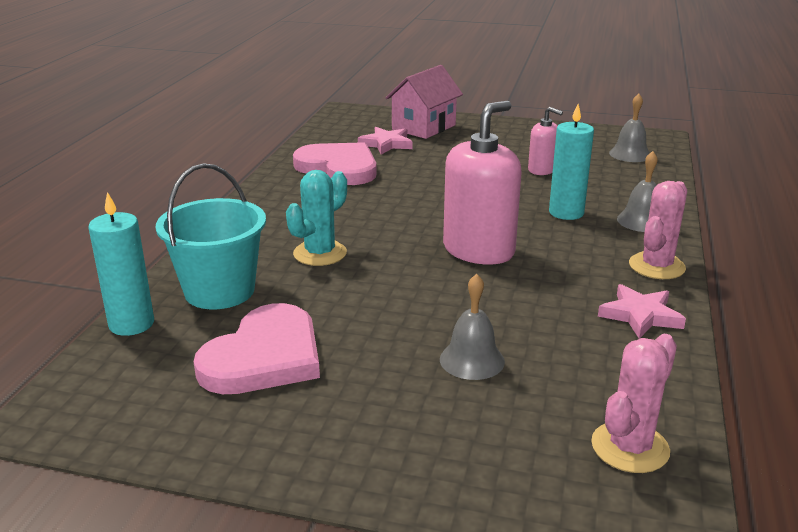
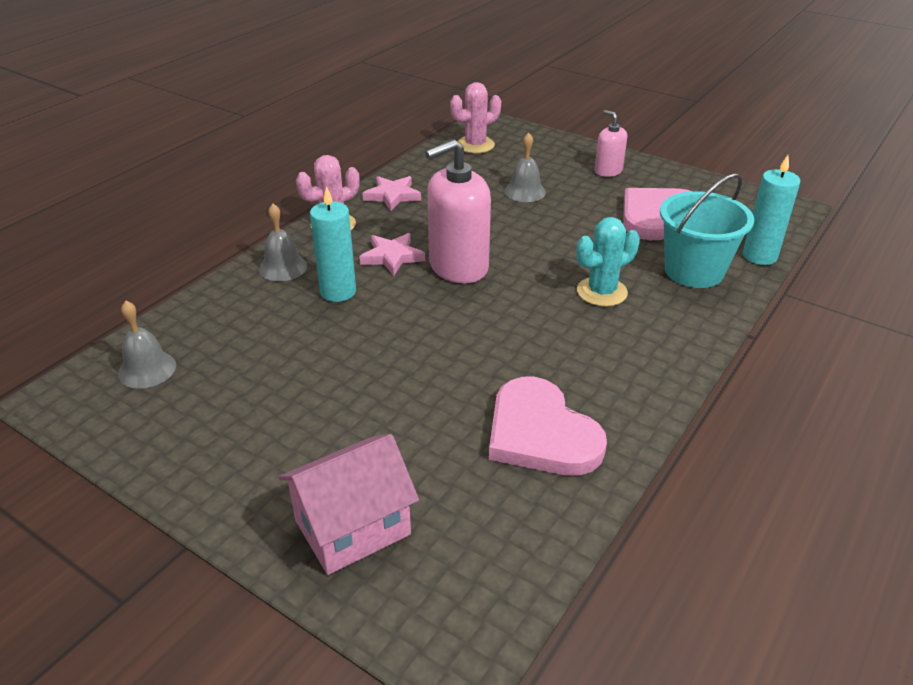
camera: 160 degrees left, 10 degrees up
pink star [358,127,412,155] -> pink star moved to [359,233,425,276]
pink soap dispenser [528,107,563,175] -> pink soap dispenser moved to [594,110,627,177]

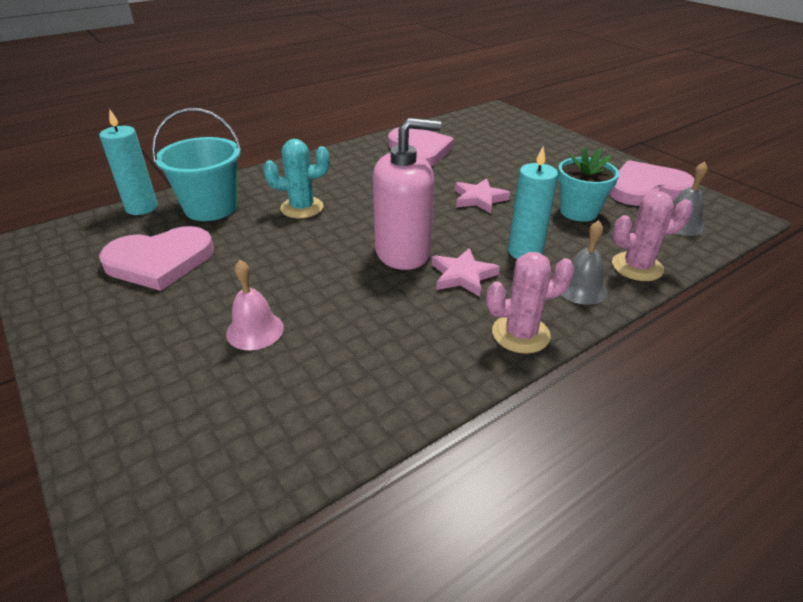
camera: 160 degrees left, 0 degrees up
pink house [279,434,419,575] -> none
pink star [362,176,421,211] -> pink star moved to [455,178,510,213]
pink cactus [450,82,501,153] -> pink cactus moved to [612,191,693,281]
grey bell [504,132,546,202] -> pink bell [226,260,284,350]
pink soap dispenser [594,110,627,177] -> none
none -> turquoise flower pot [558,147,619,222]
none -> pink heart [609,160,694,206]

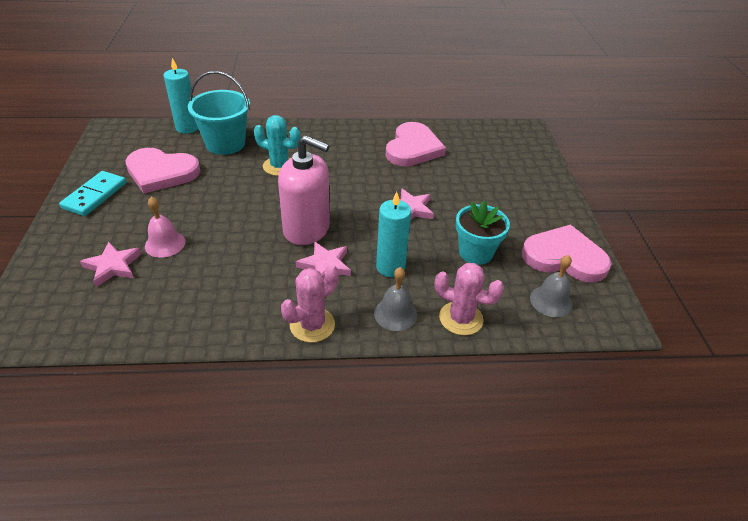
camera: 30 degrees right, 5 degrees up
pink cactus [486,252,574,354] -> pink cactus turned 60 degrees counterclockwise [281,264,339,343]
none -> turquoise domino [59,171,126,216]
none -> pink star [80,242,142,287]

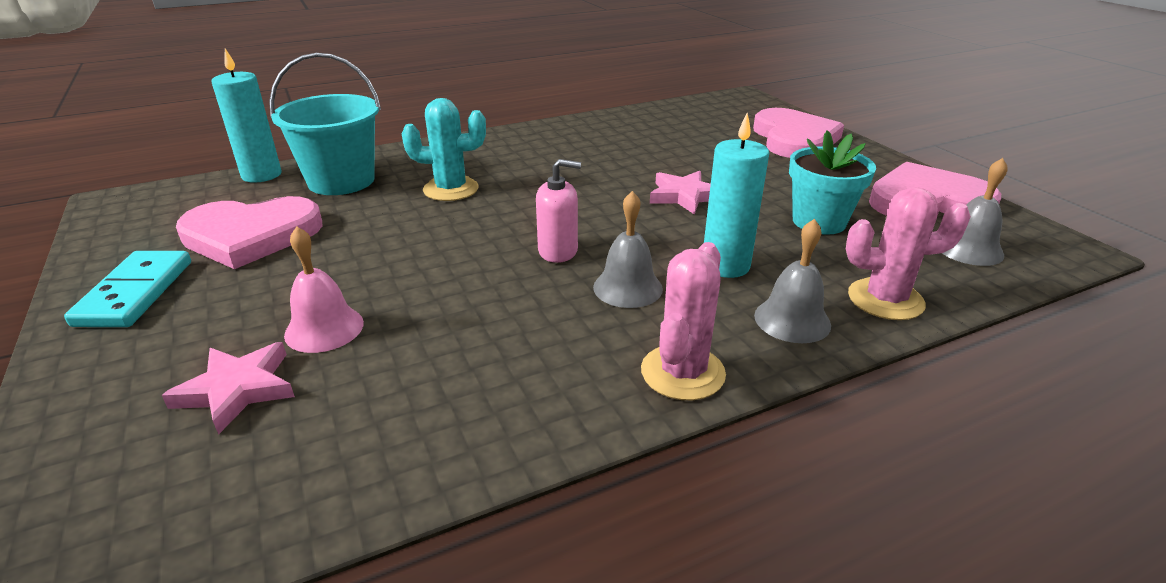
camera: 20 degrees left, 10 degrees down
pink soap dispenser [278,135,330,245] -> pink soap dispenser [536,159,581,263], size x0.53
pink star [296,241,351,280] -> grey bell [593,191,663,308]
pink heart [386,122,446,166] -> pink heart moved to [753,108,844,158]

